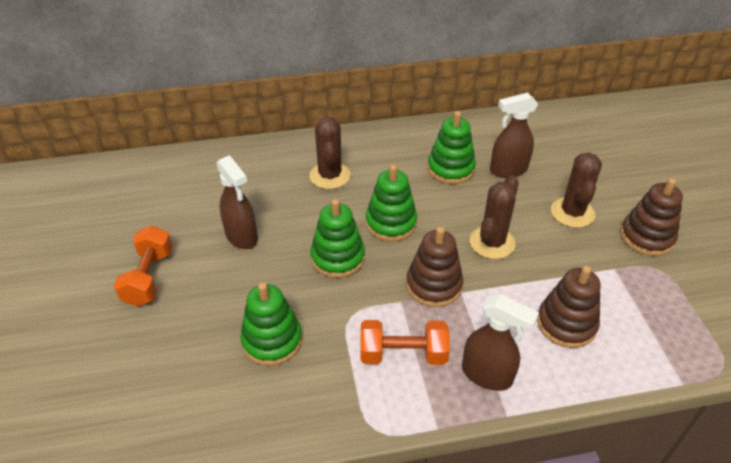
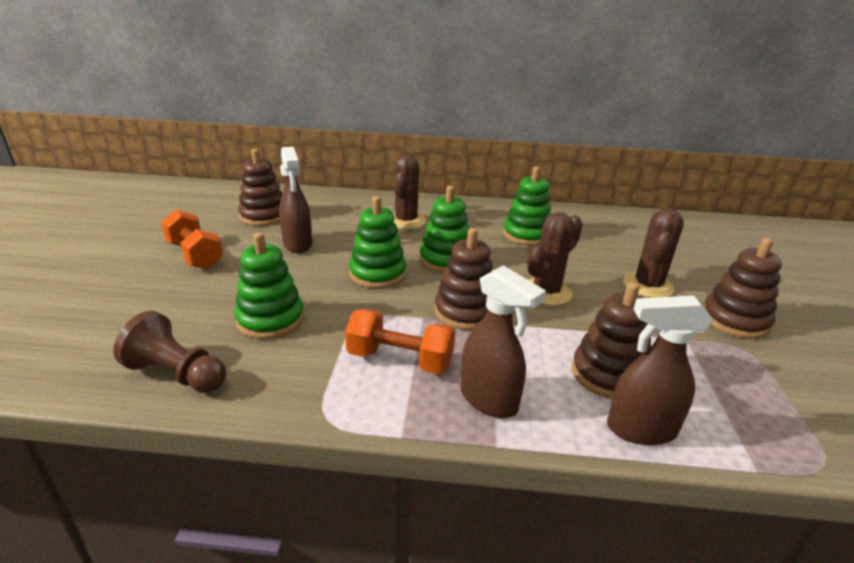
camera: 15 degrees right, 15 degrees down
orange dumbbell [114,226,173,306] -> orange dumbbell turned 60 degrees counterclockwise [161,209,224,269]
brown spray bottle [490,93,538,178] -> brown spray bottle moved to [607,296,713,445]
none -> brown pawn [114,311,227,393]
none -> brown stacking toy [238,149,282,226]

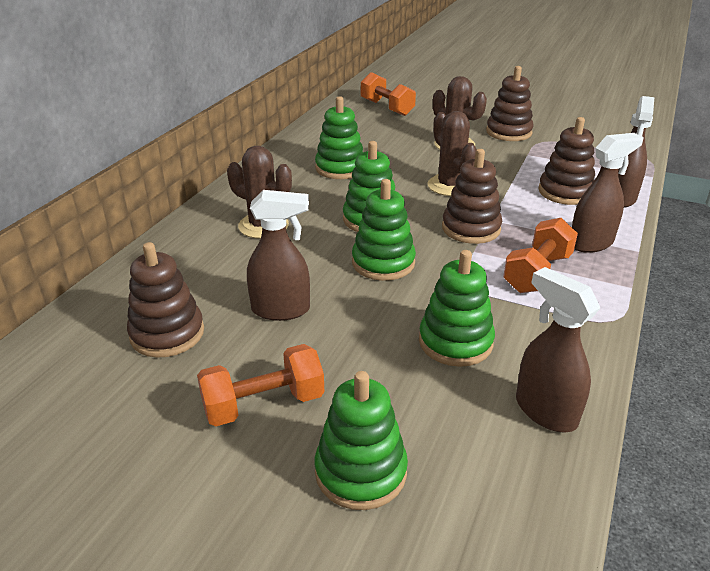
camera: 70 degrees left, 5 degrees up
brown pawn [114,311,227,393] -> brown spray bottle [516,267,601,432]
none -> green stacking toy [315,371,408,510]
none -> orange dumbbell [361,72,416,116]

